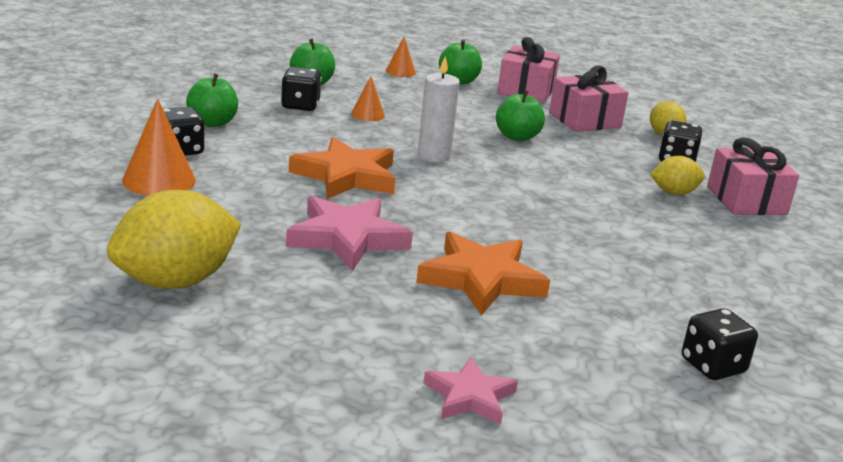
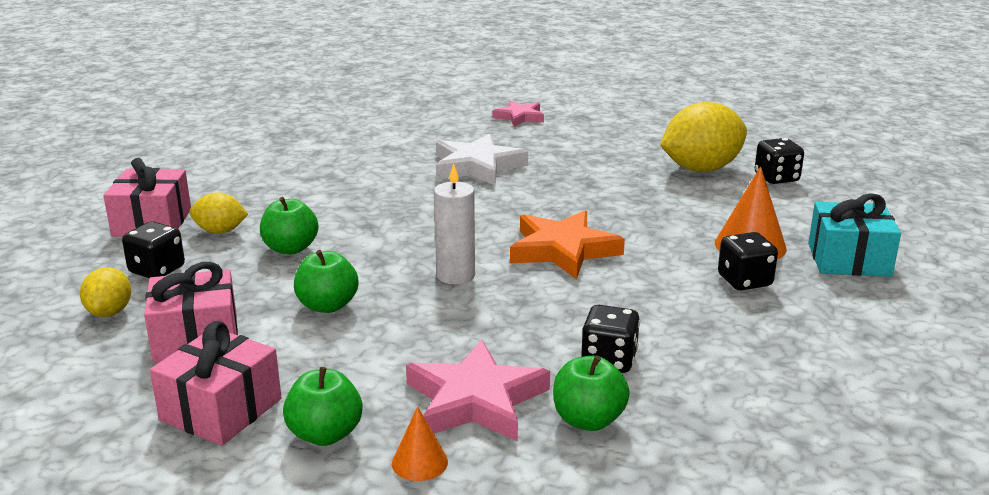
camera: 165 degrees left, 0 degrees up
green apple [186,74,238,127] -> green apple moved to [260,197,318,254]
pink star [286,196,413,271] -> pink star moved to [406,340,550,441]
orange cone [351,76,385,121] -> none
orange star [416,232,550,316] -> white star [436,133,528,185]
black dice [682,308,758,380] -> black dice moved to [755,138,804,184]
none -> turquoise gift [808,193,901,277]

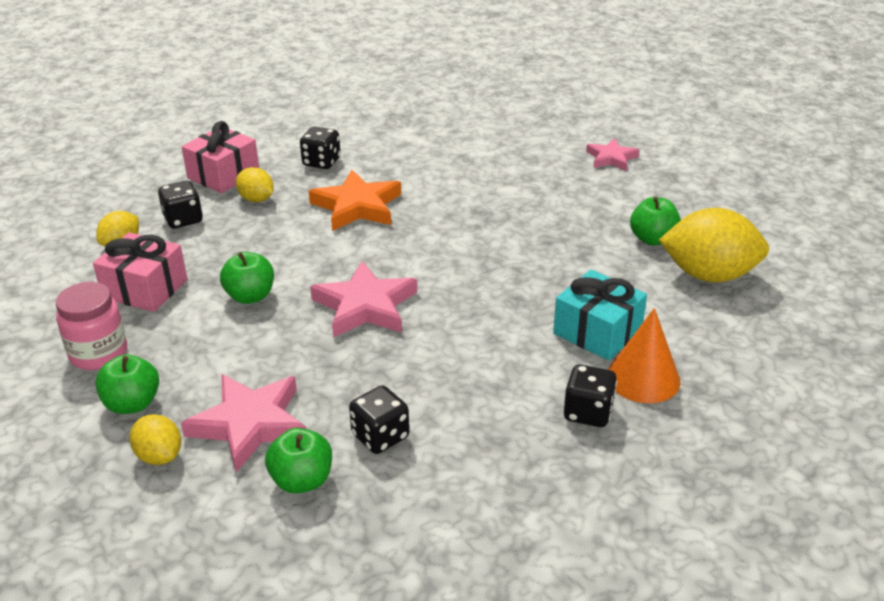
camera: 35 degrees right, 10 degrees up
pink gift [150,321,281,446] -> pink jar [56,282,127,370]
green apple [260,197,318,254] -> green apple moved to [630,197,681,246]
orange cone [392,406,448,481] -> yellow lemon [130,414,181,465]
white candle [434,163,475,284] -> pink star [310,261,417,338]
white star [436,133,528,185] -> none
orange star [510,210,625,279] -> orange star moved to [308,170,401,231]
black dice [755,138,804,184] -> black dice moved to [300,127,340,169]
turquoise gift [808,193,901,277] -> turquoise gift moved to [553,269,647,361]

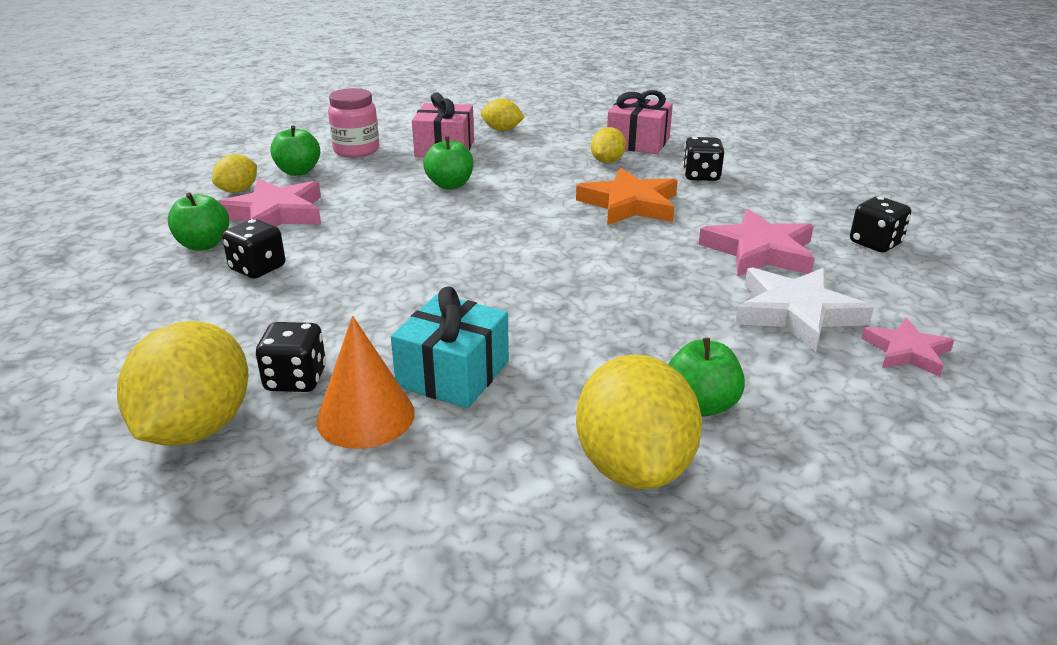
camera: 75 degrees right, 5 degrees down
black dice [158,181,203,228] -> black dice moved to [850,196,911,252]
pink star [310,261,417,338] -> pink star moved to [698,209,815,277]
none -> yellow lemon [117,321,248,446]
none -> white star [735,267,874,352]

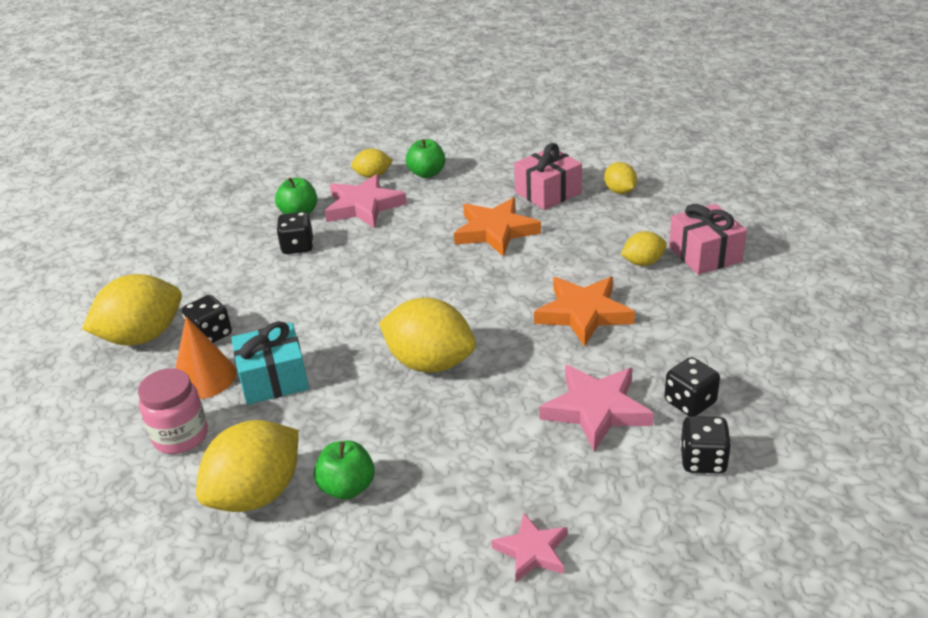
camera: 50 degrees right, 5 degrees up
pink jar [328,88,379,158] -> pink jar moved to [138,368,208,454]
green apple [423,137,473,189] -> orange star [454,198,541,257]
black dice [683,137,724,181] -> black dice moved to [664,357,720,416]
white star [735,267,874,352] -> none
none -> yellow lemon [379,298,476,372]

